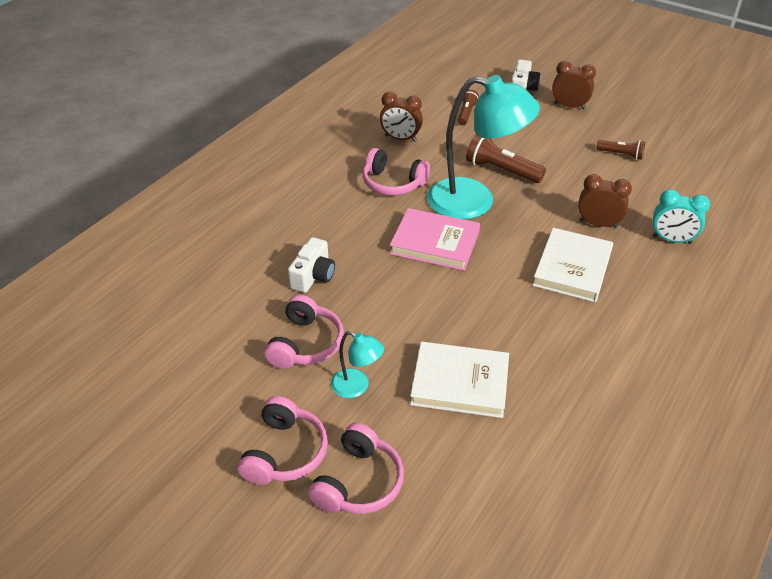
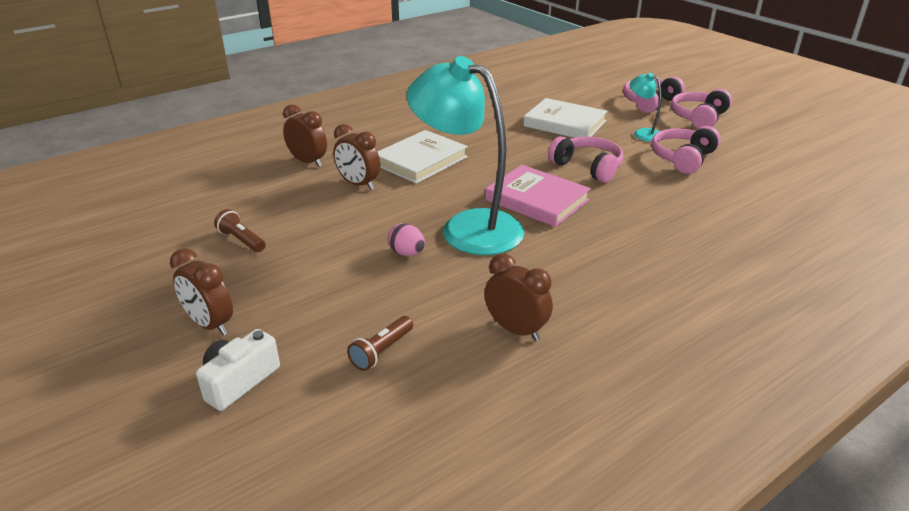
camera: 160 degrees left, 10 degrees down
white camera [288,237,335,293] -> none
pink headphones [363,148,430,196] -> pink headphones moved to [548,136,623,183]
brown flashlight [466,134,546,183] -> pink egg [388,223,425,256]
turquoise clock [653,189,710,244] -> brown clock [283,104,327,167]

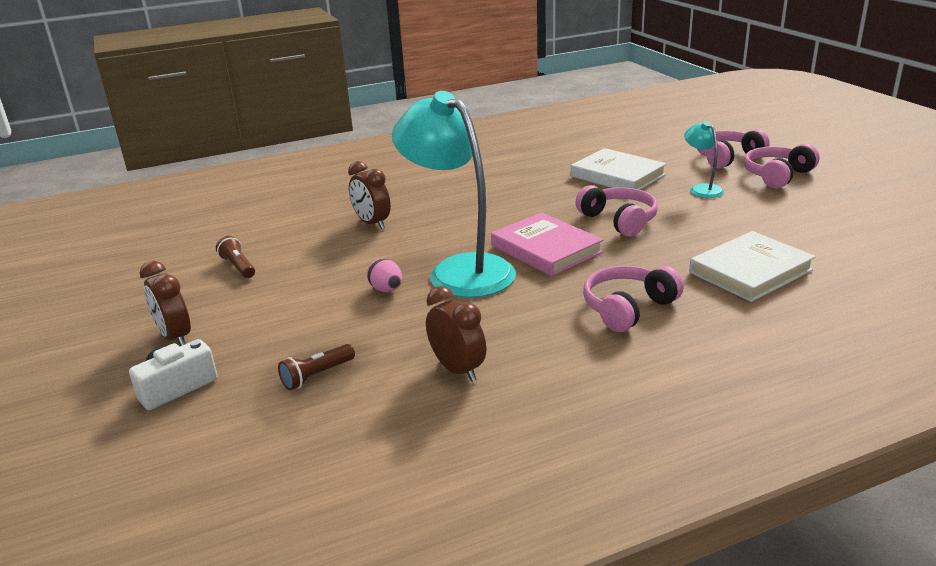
camera: 15 degrees right, 5 degrees down
brown clock [283,104,327,167] -> none
white book [377,130,468,184] -> white book moved to [689,231,816,302]
pink headphones [651,126,721,174] -> pink headphones moved to [583,266,684,332]

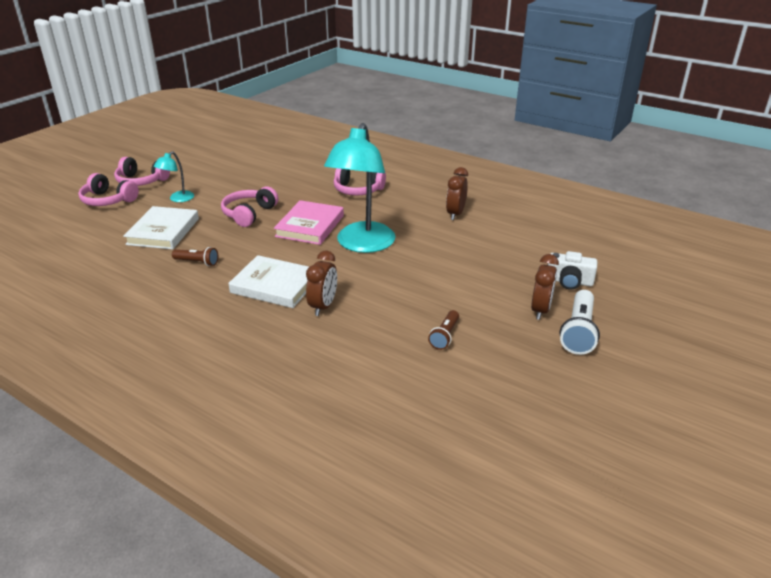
camera: 125 degrees left, 5 degrees up
brown flashlight [278,344,355,390] -> brown flashlight moved to [172,247,218,266]
pink egg [367,258,402,292] -> none
white book [689,231,816,302] -> white book moved to [228,255,309,308]
none -> white flashlight [559,290,600,355]

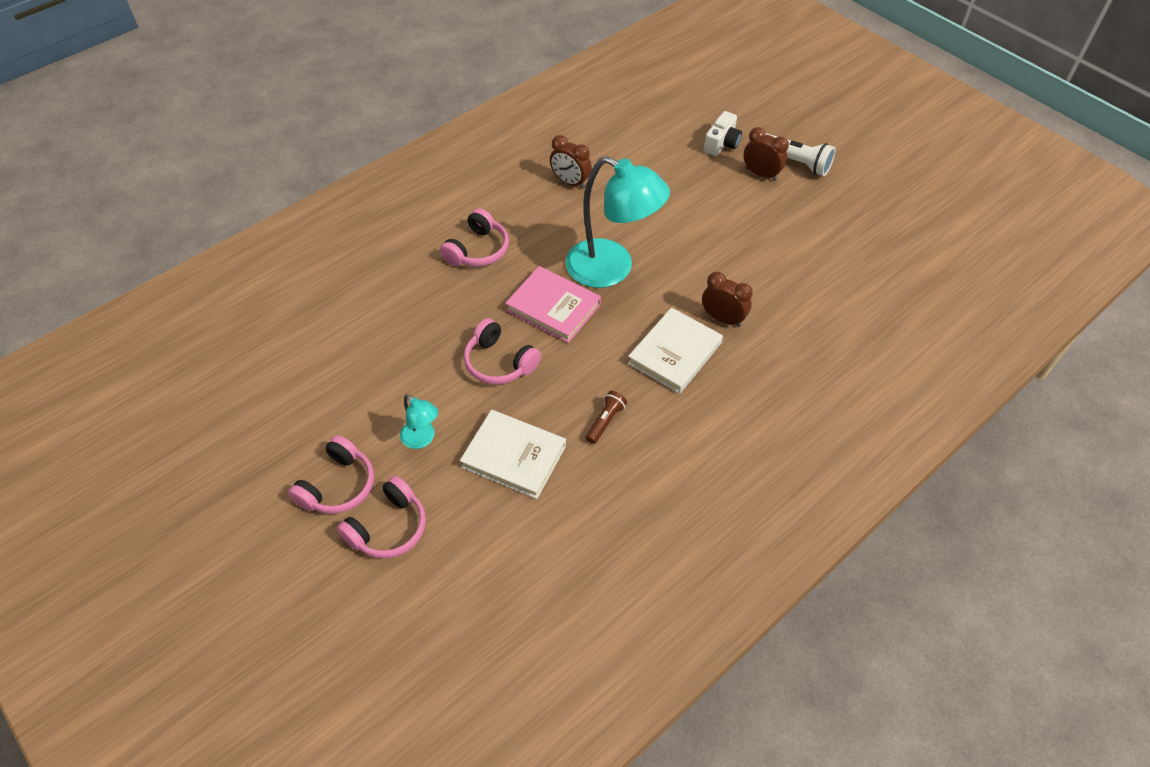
camera: 75 degrees left, 20 degrees up
brown flashlight [428,310,459,350] -> none

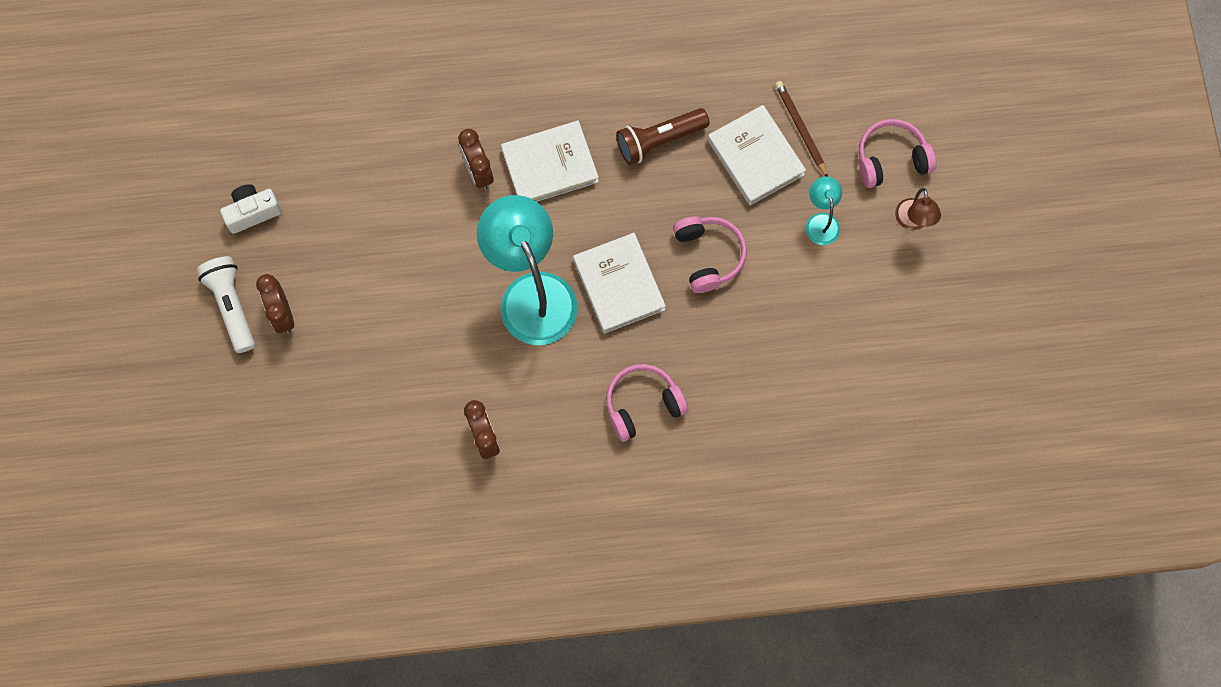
camera: 145 degrees left, 20 degrees up
pink headphones [288,435,374,514] -> brown lamp [895,188,941,230]
pink book [505,266,601,343] -> white book [573,233,666,334]
brown flashlight [586,391,627,444] -> brown flashlight [616,108,710,165], size x1.66
white camera [704,111,742,156] -> white camera moved to [220,184,282,234]
none -> brown pencil [775,81,828,177]

